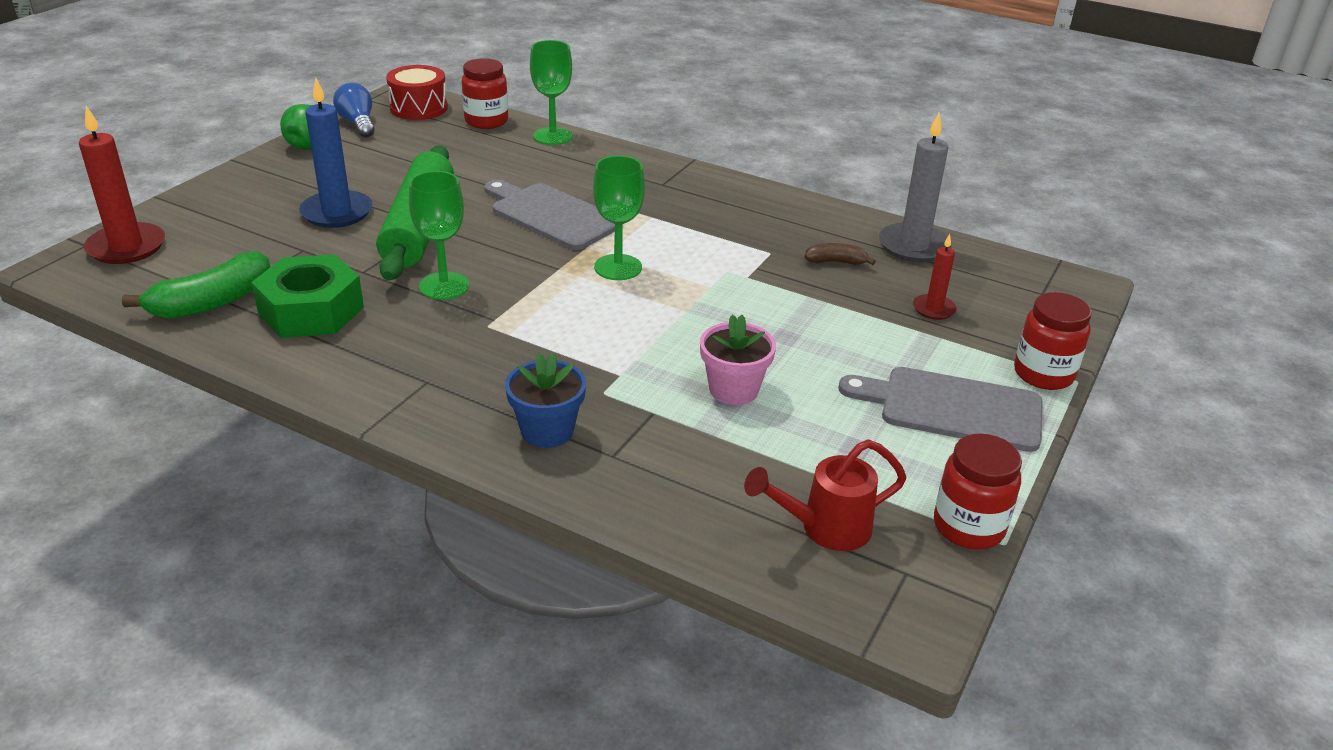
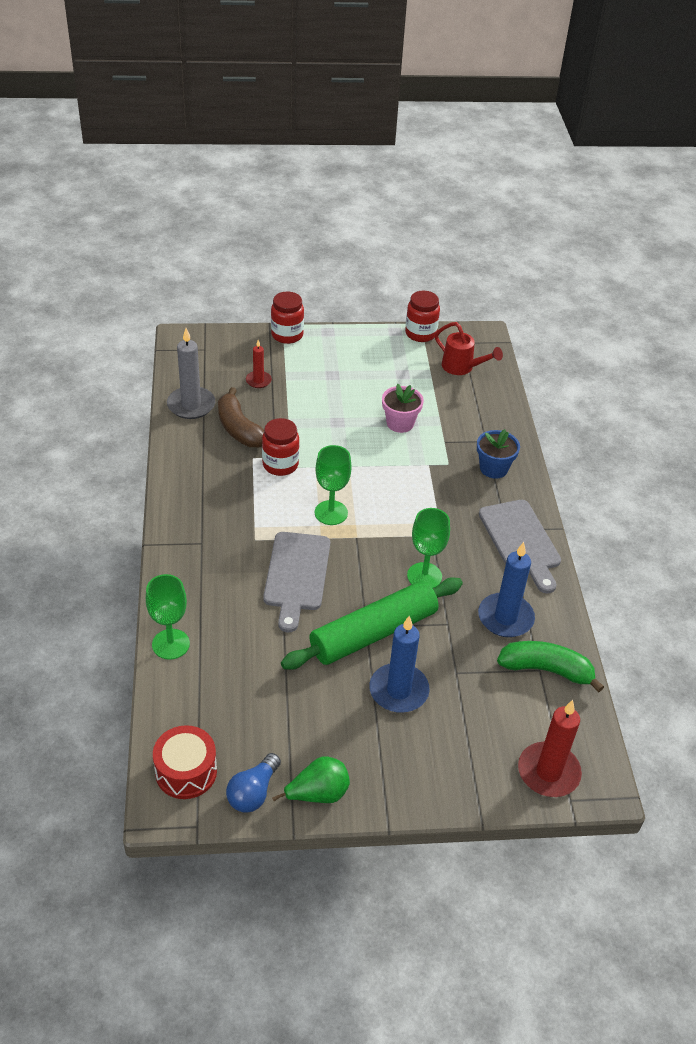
camera: 125 degrees left, 10 degrees up
green nut [251,254,364,338] -> blue candle [478,542,535,637]
red jar [461,58,508,129] -> red jar moved to [262,418,299,476]
brown banana [805,243,876,265] -> brown banana [218,387,264,447], size x1.90
grey cutting board [839,367,1043,452] -> grey cutting board moved to [479,500,561,594]

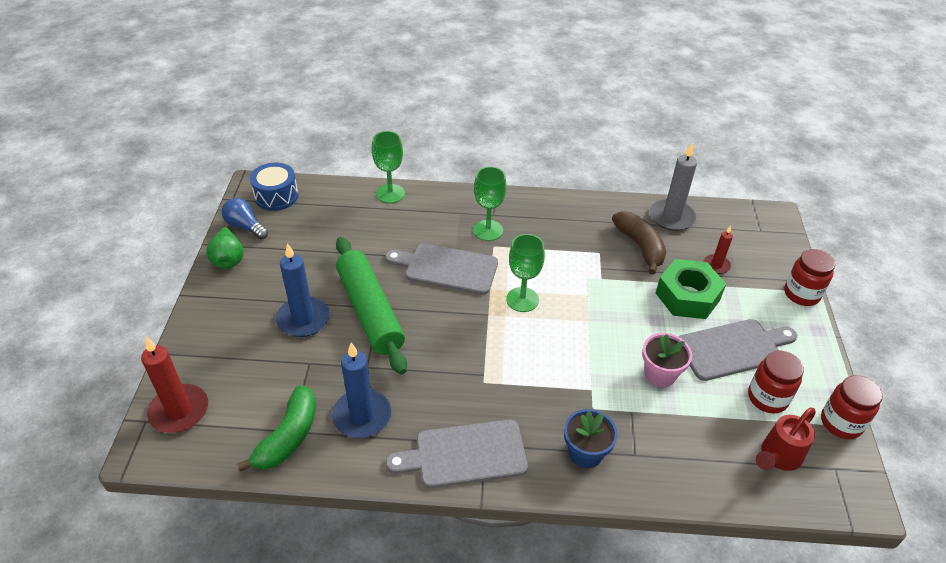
camera: 100 degrees right, 0 degrees up
red drum [153,725,217,799] -> blue drum [250,163,298,211]
brown banana [218,387,264,447] -> brown banana turned 90 degrees clockwise [612,211,666,275]
red jar [262,418,299,476] -> red jar moved to [748,351,804,413]
green goblet [407,508,450,588] -> green goblet moved to [473,167,506,241]
none -> green nut [656,259,726,319]
none -> grey cutting board [679,319,797,381]

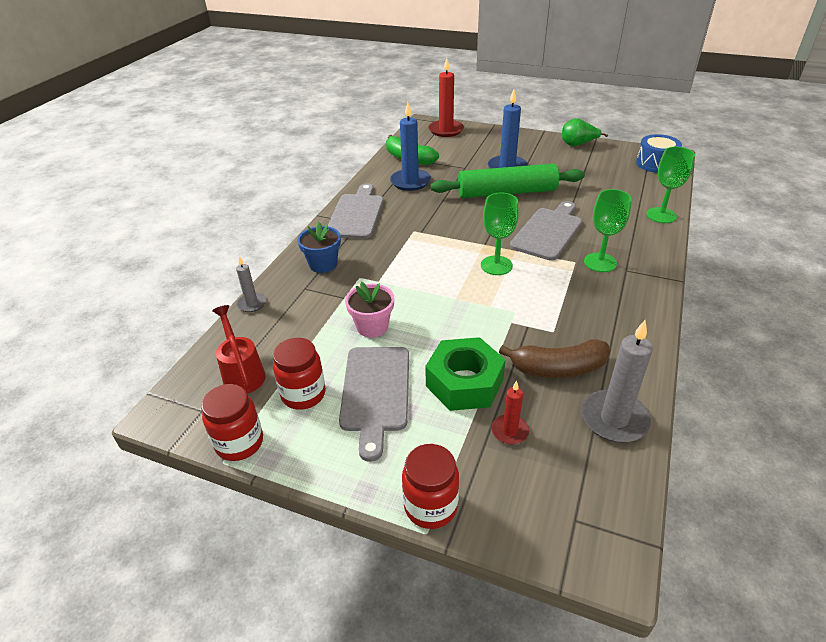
camera: 110 degrees right, 5 degrees down
blue light bulb [222,198,268,239] -> none
none -> grey candle [236,256,266,312]

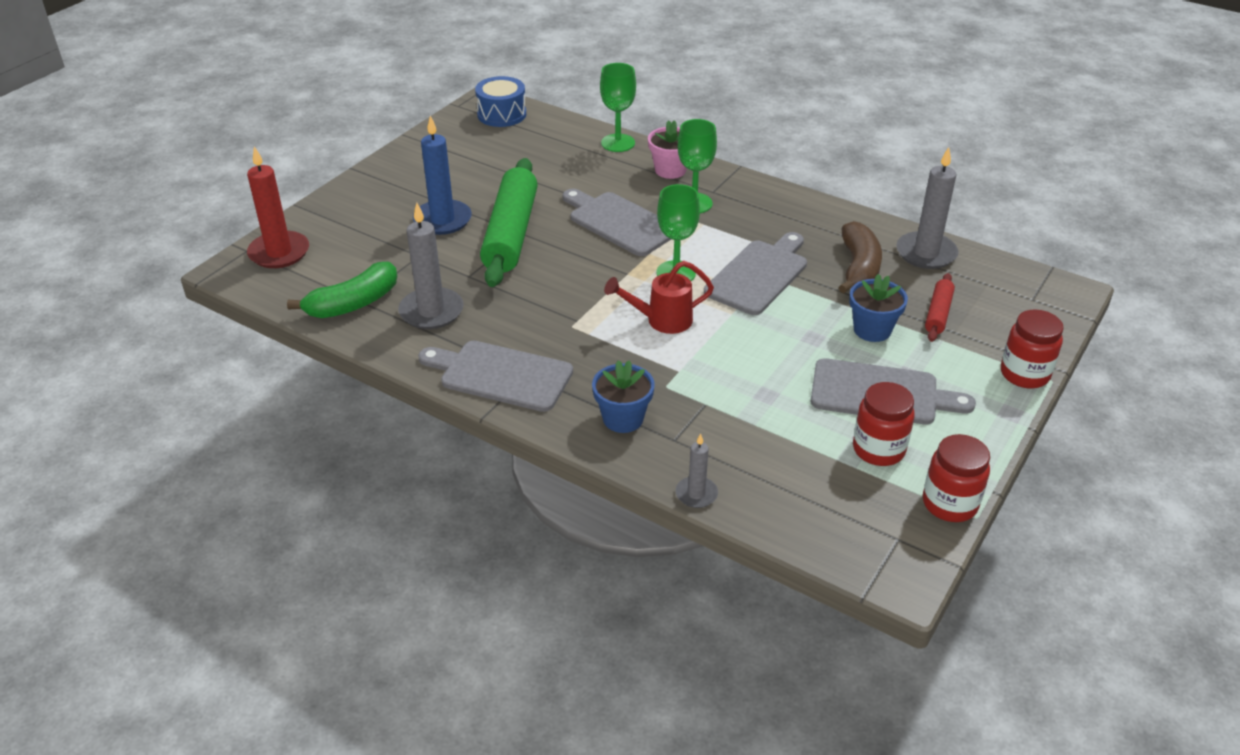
camera: 80 degrees left, 0 degrees up
red watering can [212,305,266,394] -> red watering can moved to [604,261,714,334]
pink flower pot [345,282,394,338] -> pink flower pot moved to [648,120,687,179]
blue candle [390,102,431,191] -> grey candle [398,203,464,329]
green nut [425,337,506,411] -> blue flower pot [849,274,908,342]
red candle [491,381,529,444] -> red rolling pin [925,273,955,342]
green pear [562,118,608,146] -> none
none -> grey cutting board [704,232,807,315]

